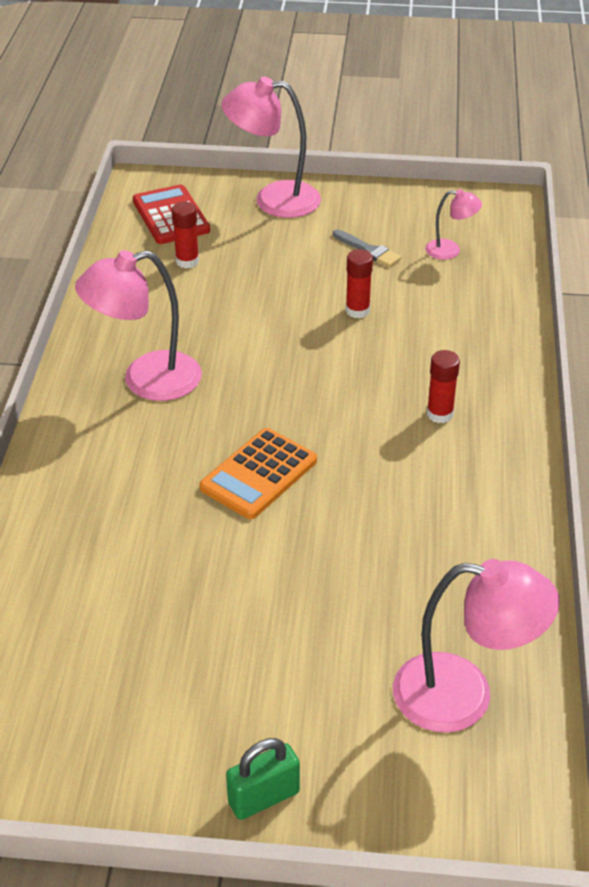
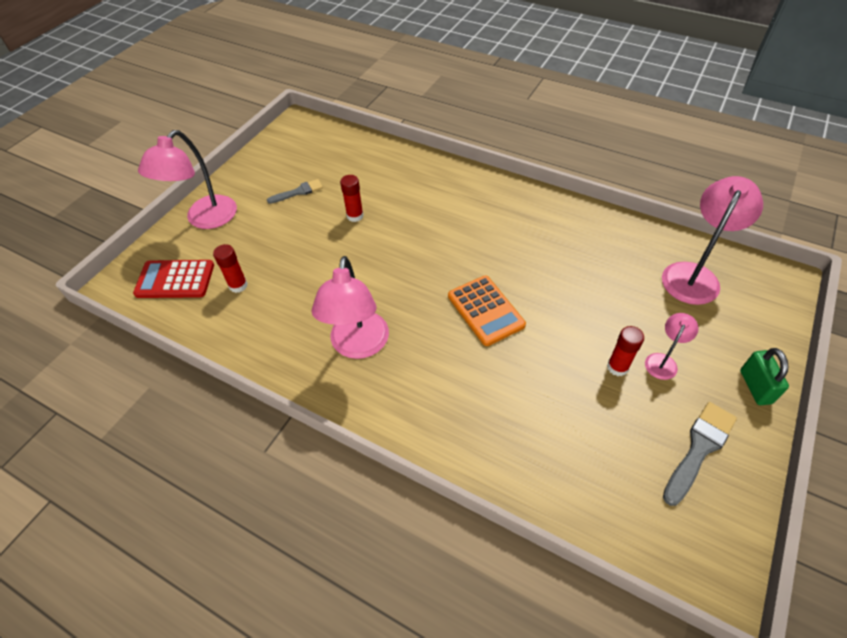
camera: 65 degrees left, 10 degrees up
pink lamp [425,189,482,260] -> pink lamp moved to [645,313,698,380]
red glue stick [427,350,460,423] -> red glue stick moved to [607,326,644,376]
none -> grey brush [663,402,737,506]

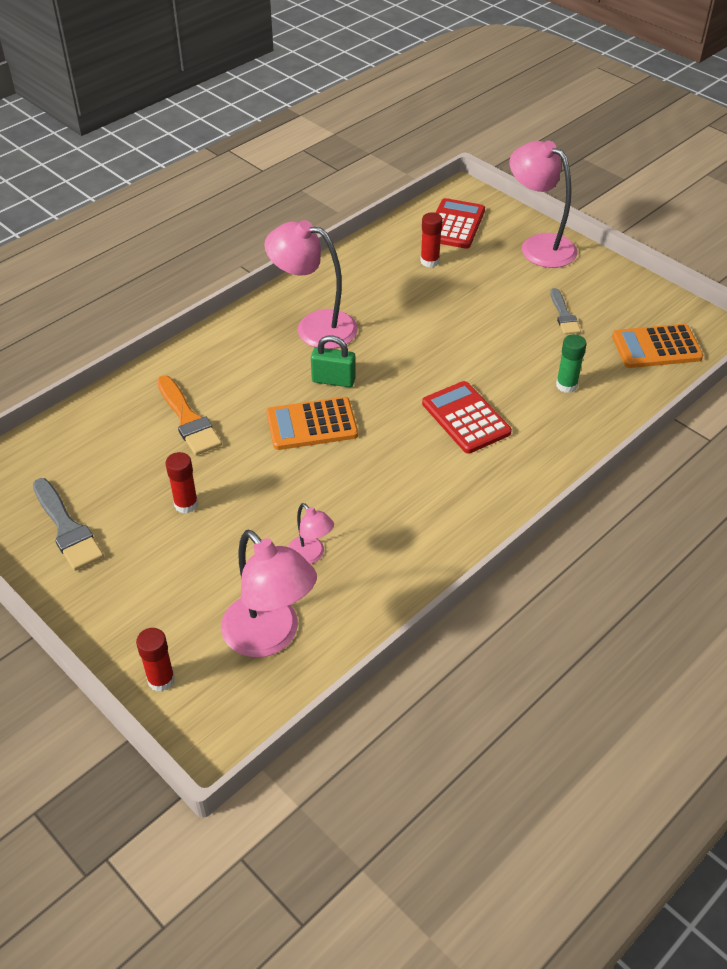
camera: 105 degrees right, 5 degrees down
red glue stick [340,175,364,222] -> red glue stick moved to [136,628,175,692]
pink lamp [645,313,698,380] -> pink lamp moved to [288,503,334,564]
green padlock [740,348,789,405] -> green padlock moved to [311,335,356,387]
none -> orange brush [157,375,222,455]
none -> red calculator [422,381,512,454]
none -> green glue stick [556,334,587,393]
none -> orange calculator [612,324,703,368]

